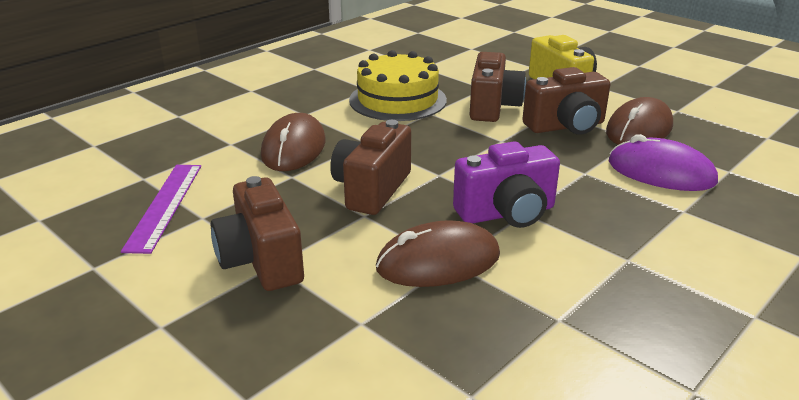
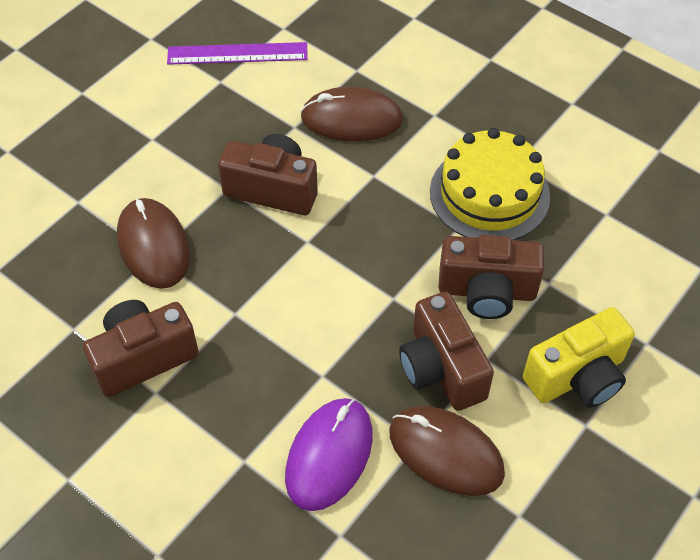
camera: 85 degrees right, 25 degrees up
brown camera [211,176,304,291] -> brown camera moved to [83,300,199,397]
purple camera [453,141,560,228] -> none

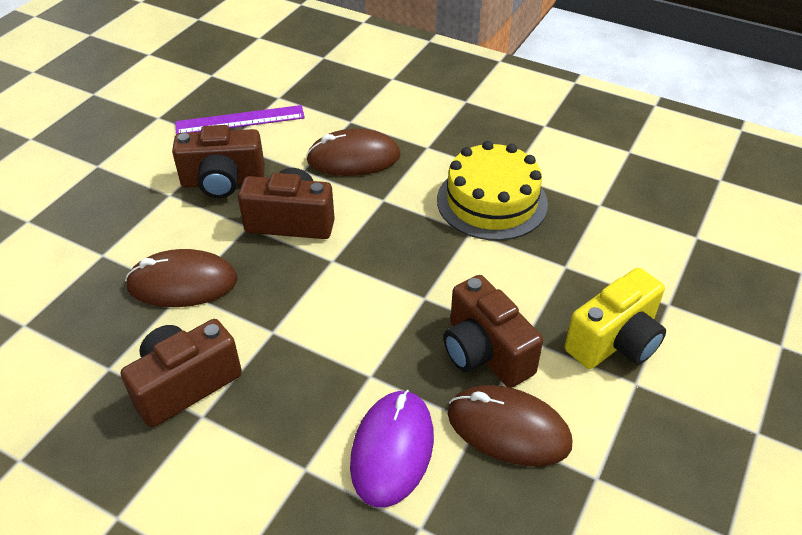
camera: 10 degrees left, 10 degrees down
brown mouse [117,198,190,289] -> brown mouse turned 60 degrees counterclockwise [125,249,238,307]
brown camera [439,235,544,319] -> brown camera moved to [172,125,265,198]

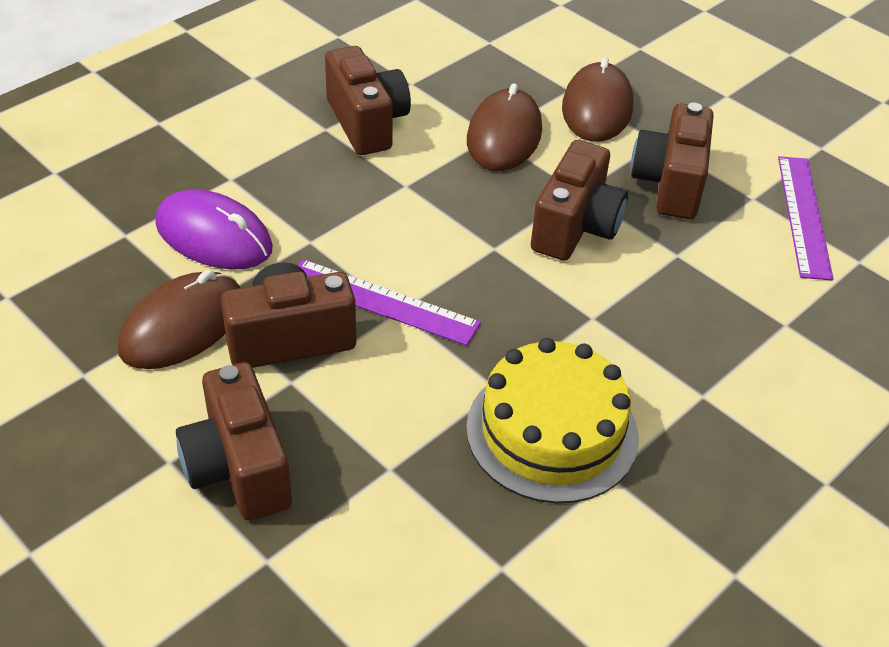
camera: 105 degrees right, 0 degrees up
brown mouse [306,129,401,176] -> brown mouse moved to [562,57,633,142]
yellow camera [565,268,666,369] -> brown camera [176,362,292,520]
none -> purple ruler [297,259,481,346]

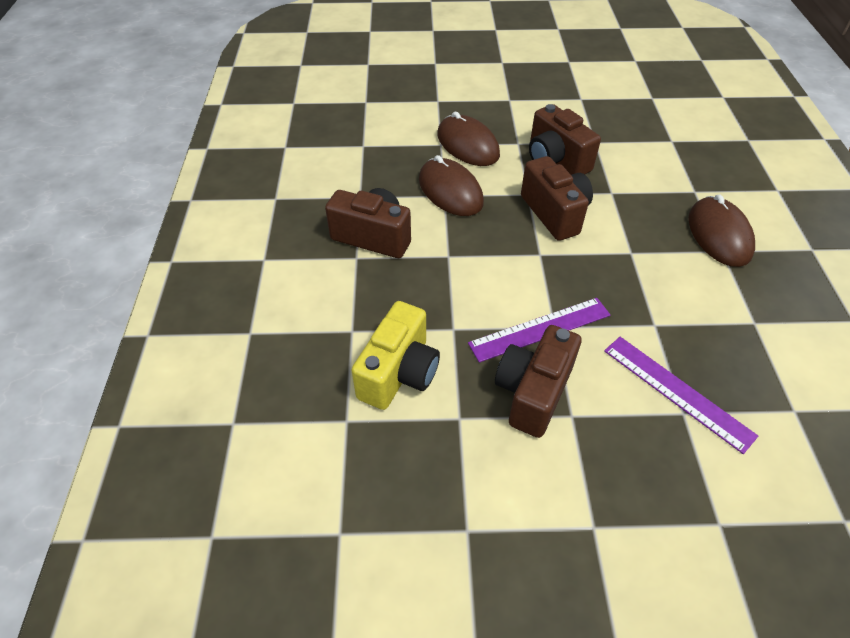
camera: 45 degrees left, 5 degrees up
brown mouse [118,270,240,369] -> brown mouse moved to [688,194,755,267]
purple mouse [155,189,273,270] -> yellow camera [352,301,440,410]
brown camera [176,362,292,520] -> none
yellow cake [466,338,638,503] -> none
purple ruler [778,156,834,281] -> purple ruler moved to [604,337,759,454]

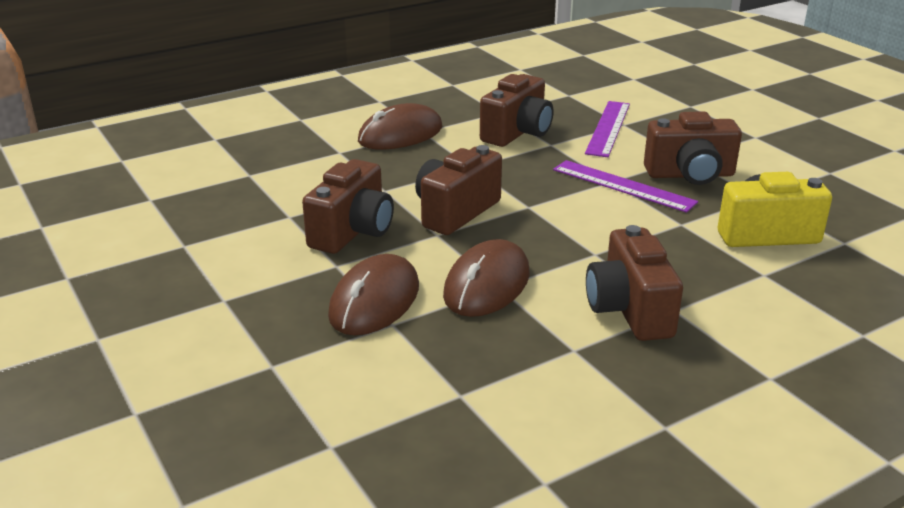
camera: 120 degrees left, 20 degrees down
none -> brown camera [480,74,554,147]

